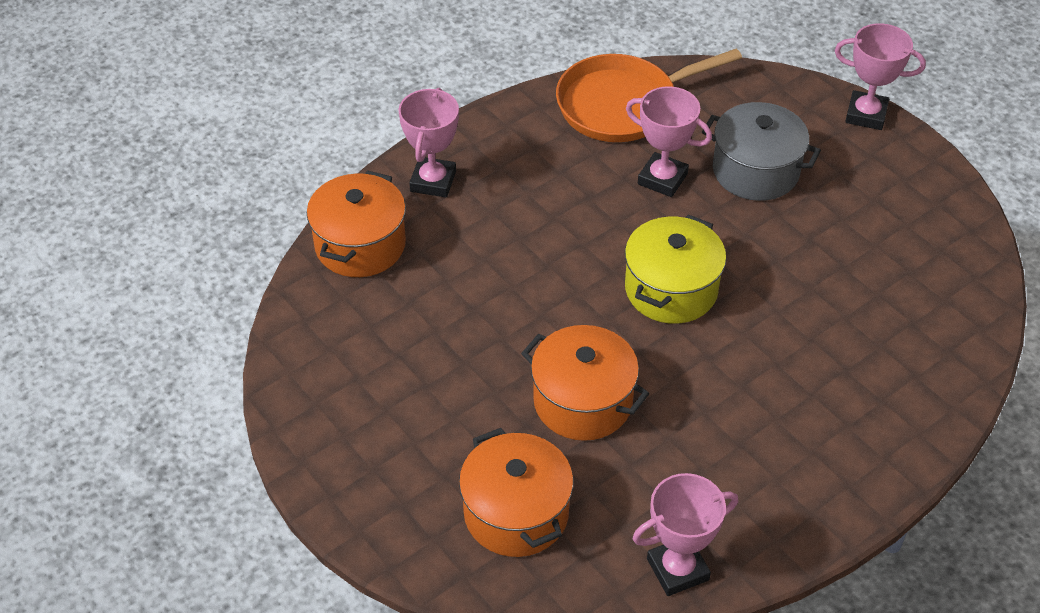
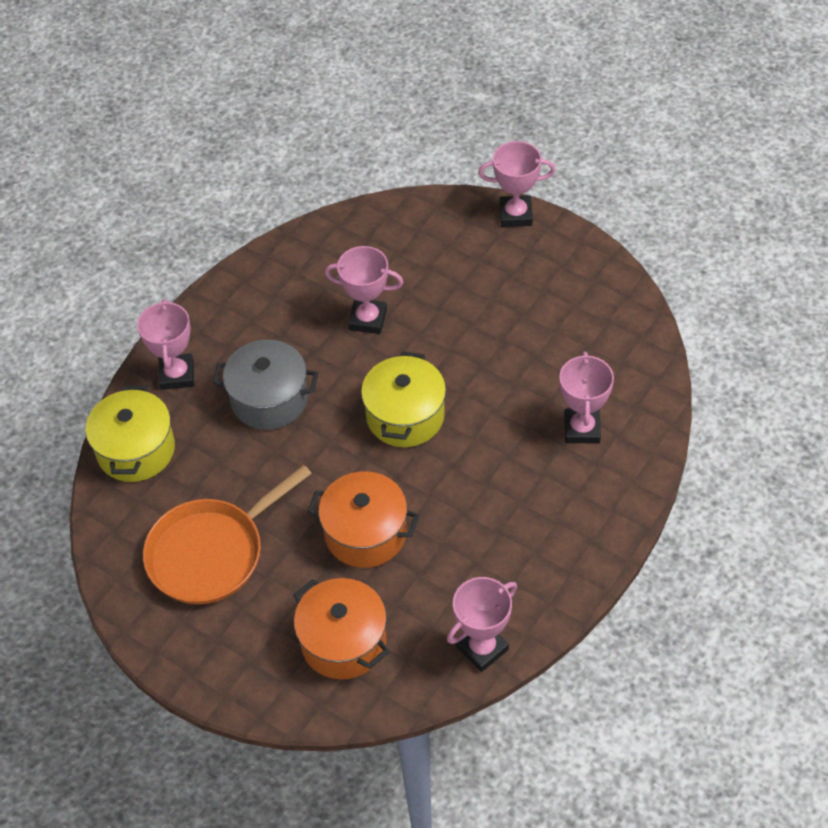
camera: 15 degrees left, 5 degrees up
orange pot [307,170,406,277] -> yellow pot [85,386,175,482]
orange pan [556,49,742,142] -> orange pan moved to [143,465,312,604]
grey pot [702,102,821,201] -> grey pot moved to [213,340,318,430]
none -> pink trophy [559,352,614,443]

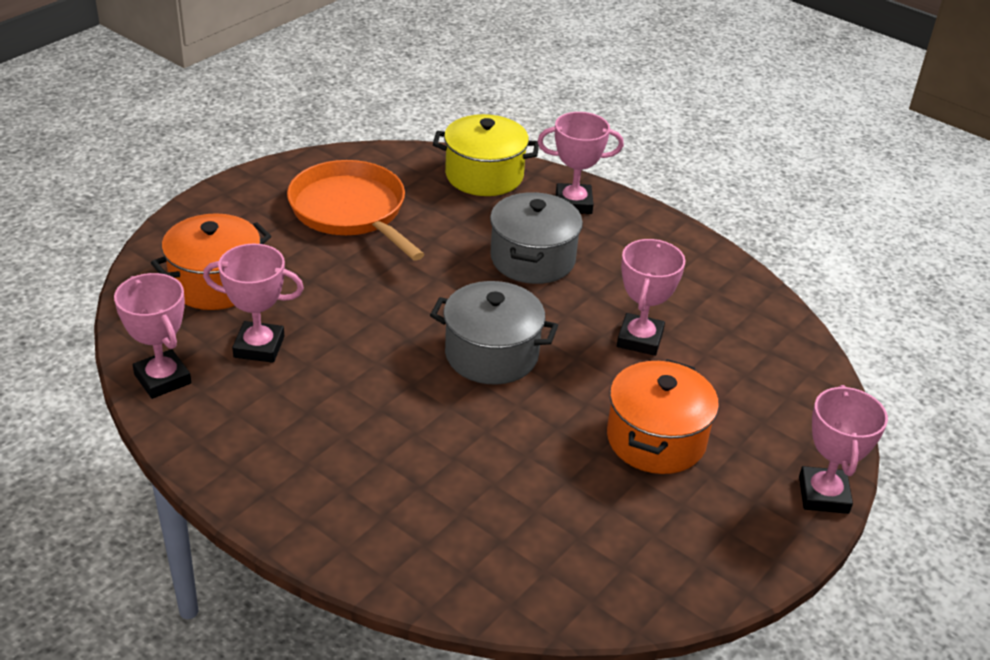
camera: 90 degrees right, 15 degrees down
orange pot [307,471,419,568] -> orange pot moved to [607,359,719,474]
yellow pot [361,351,446,447] -> grey pot [430,281,558,385]
pink trophy [559,352,614,443] -> pink trophy moved to [203,244,304,363]

